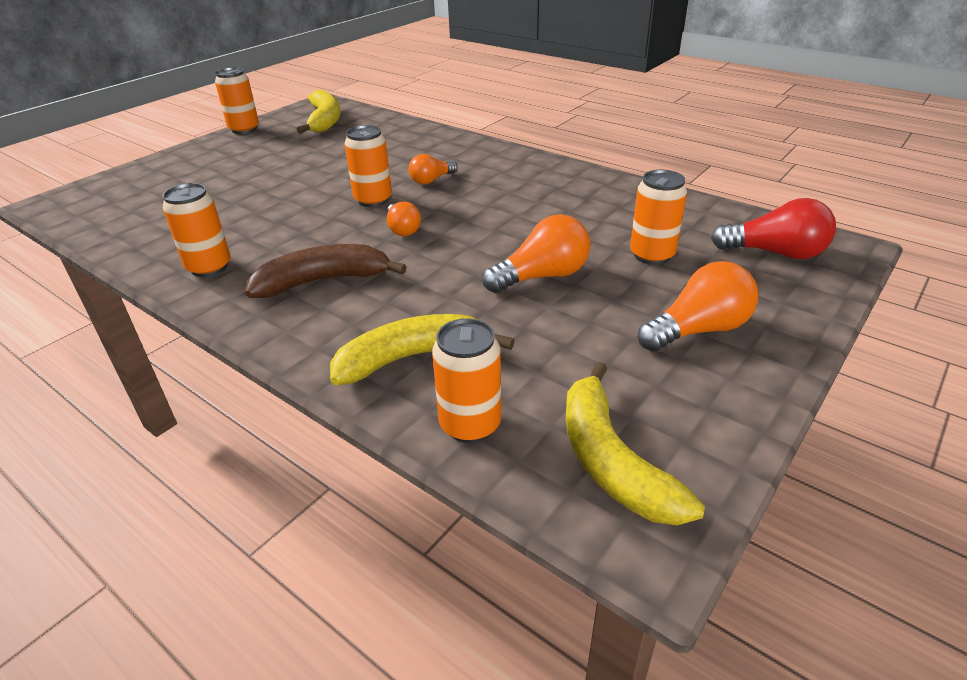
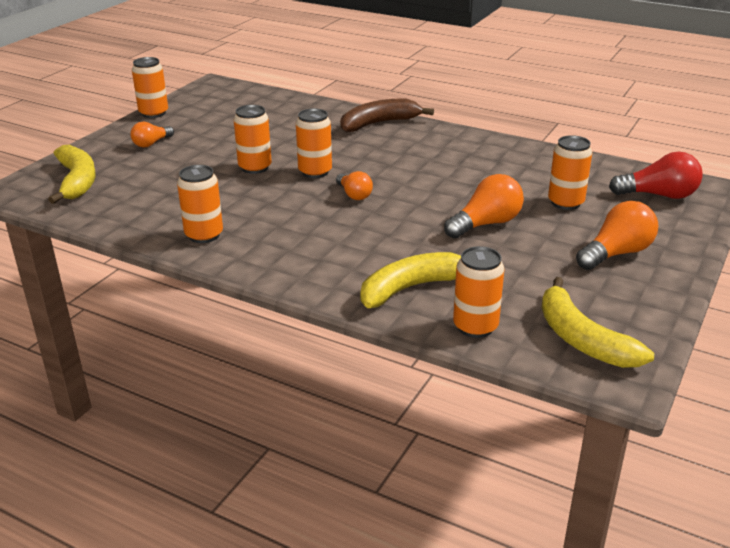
camera: 10 degrees left, 5 degrees down
brown banana [245,244,407,298] -> brown banana moved to [340,99,434,132]
yellow banana [296,89,341,134] -> yellow banana moved to [48,145,96,204]
orange light bulb [409,154,458,185] -> orange light bulb moved to [130,121,174,148]
none -> orange can [234,105,272,174]

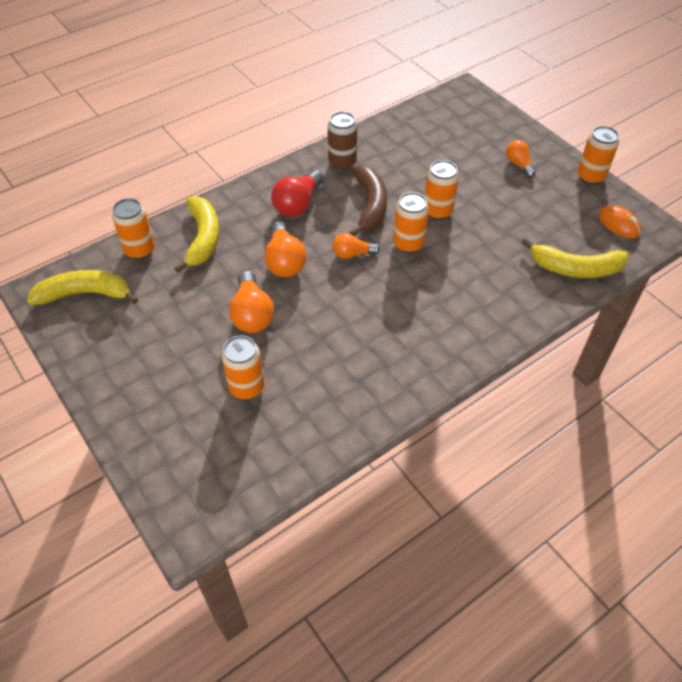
camera: 115 degrees right, 20 degrees up
yellow banana [48,145,96,204] -> yellow banana moved to [522,238,628,278]
orange can [177,165,223,243] -> brown can [328,112,357,170]
brown banana [340,99,434,132] -> brown banana moved to [350,165,387,236]
orange light bulb [576,201,658,270] -> orange light bulb moved to [264,221,307,277]
red light bulb [609,152,703,199] -> red light bulb moved to [271,170,323,217]
none -> orange mouse [598,205,641,238]

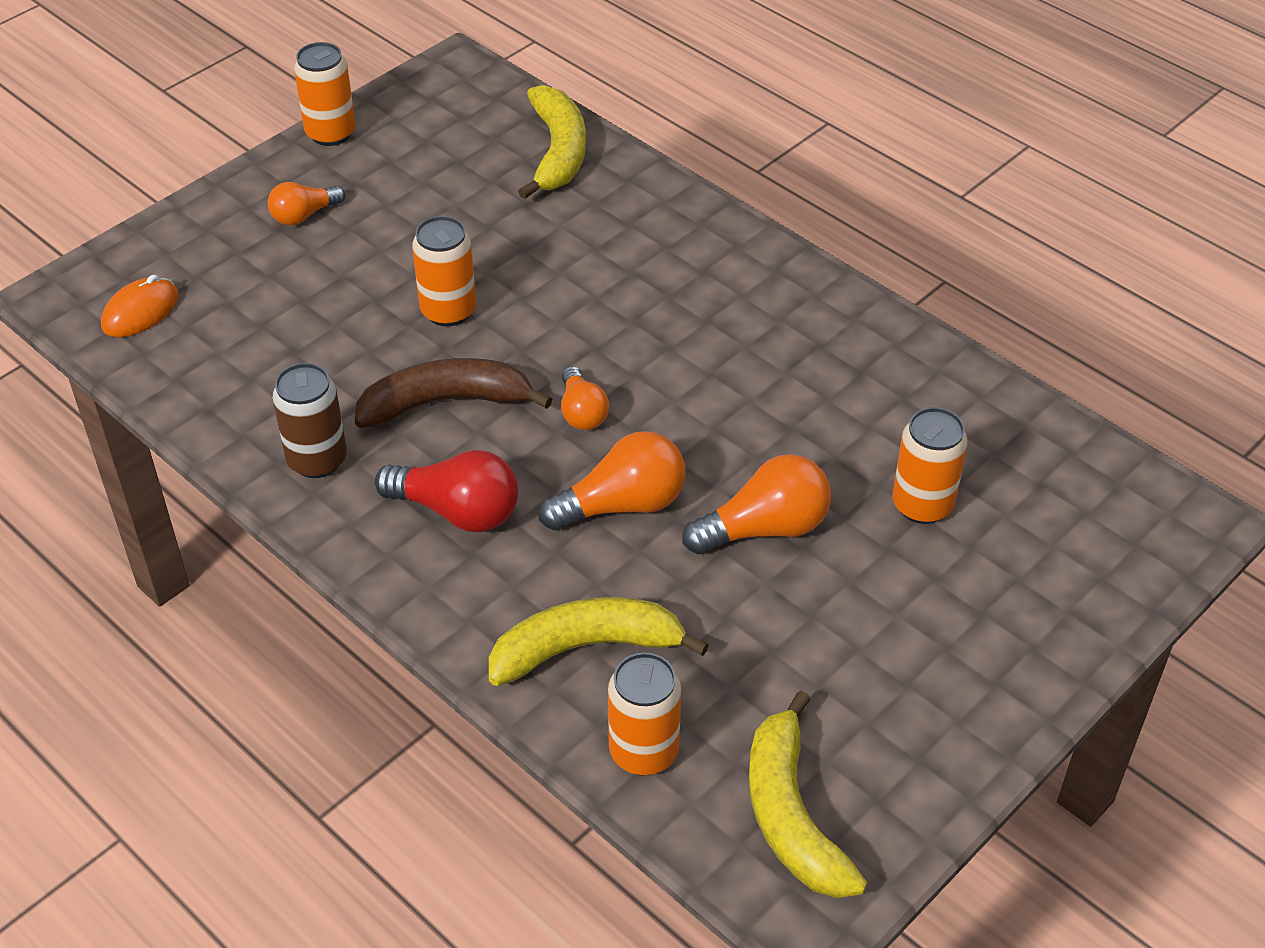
camera: 100 degrees left, 5 degrees down
orange can [393,192,429,253] -> none
orange mouse [598,205,641,238] -> orange mouse moved to [101,275,179,337]

